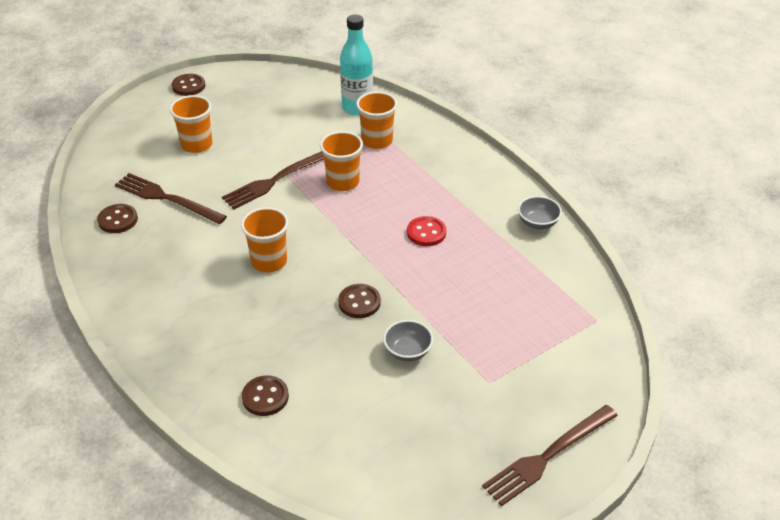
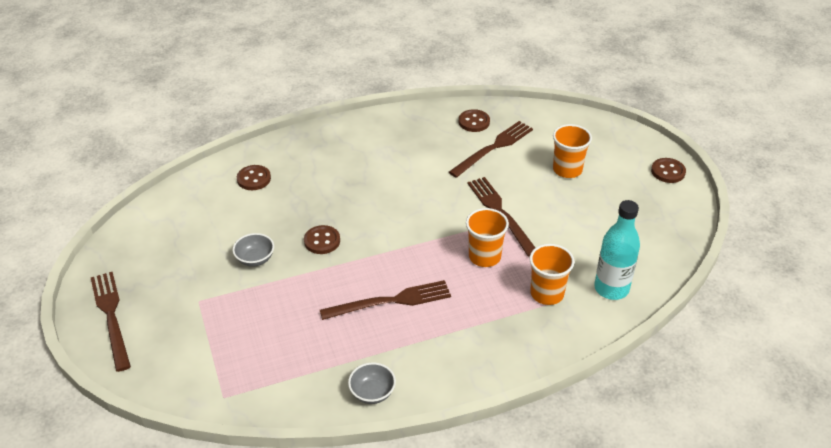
camera: 105 degrees right, 0 degrees up
orange cup [241,207,288,273] -> none
red button [407,216,446,246] -> brown fork [320,280,451,320]

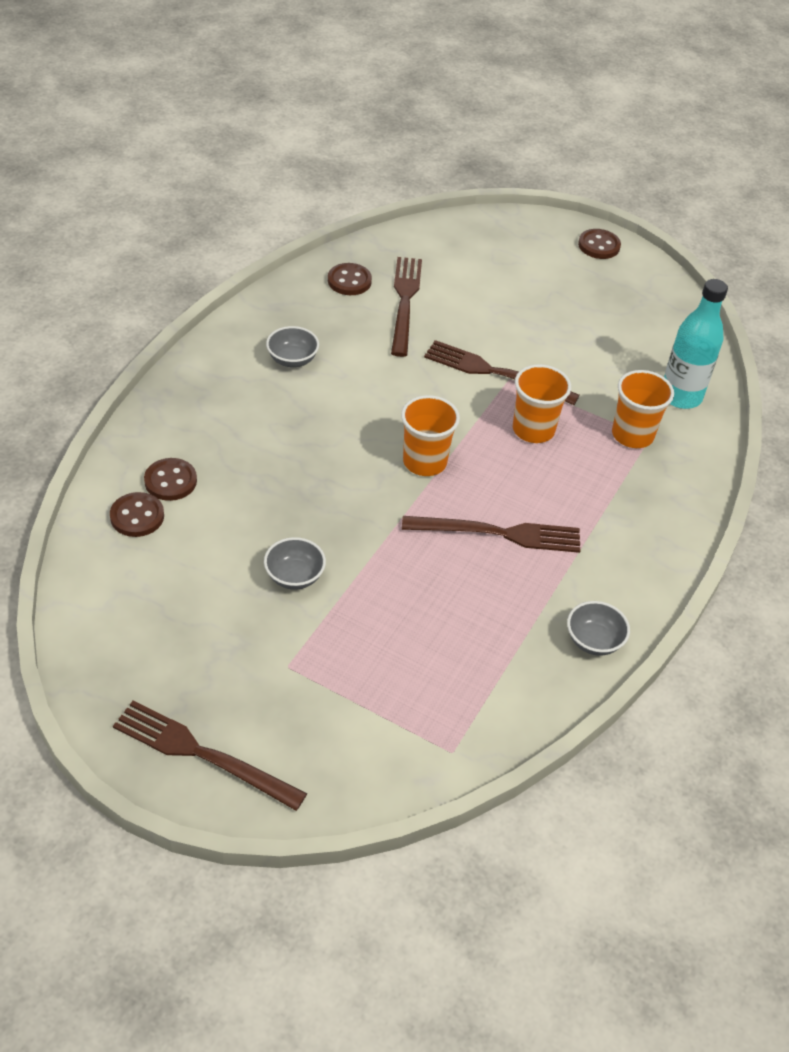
camera: 45 degrees left, 5 degrees up
brown button [304,225,340,254] -> brown button moved to [110,492,164,537]
brown fork [320,280,451,320] -> brown fork turned 60 degrees clockwise [402,516,580,553]
orange cup [553,124,592,178] -> orange cup moved to [401,395,460,476]
none -> grey bowl [266,326,319,367]

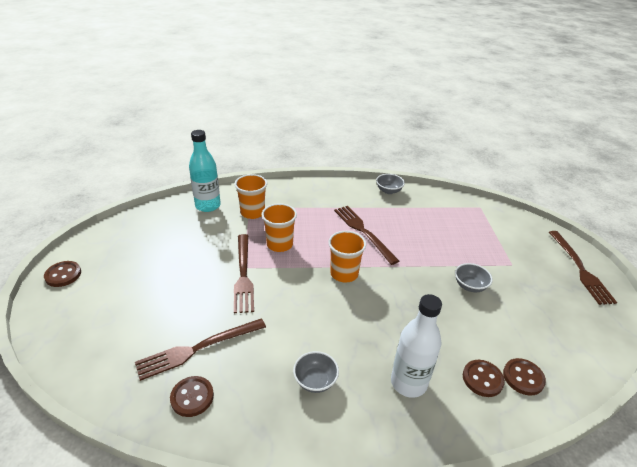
camera: 120 degrees left, 10 degrees down
none -> white bottle [391,294,442,398]

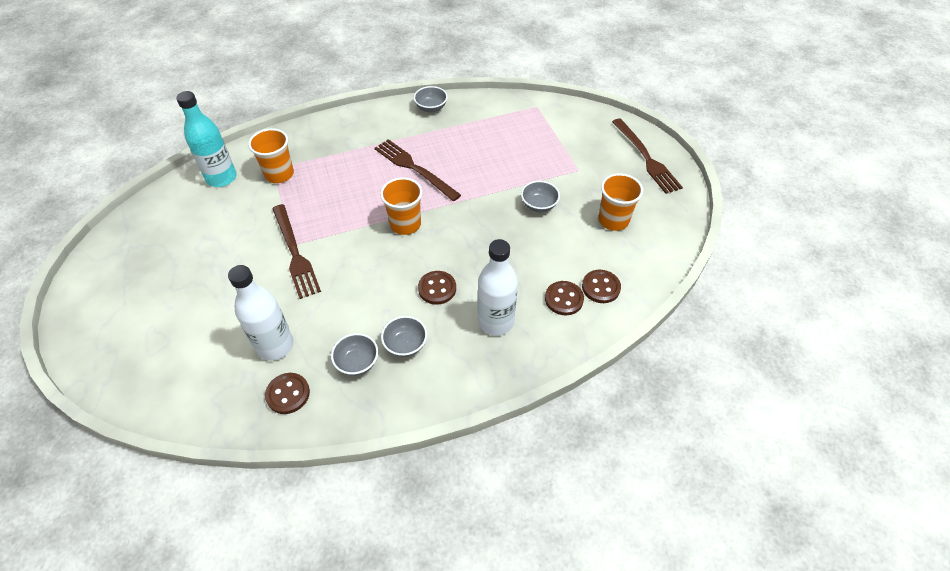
camera: 15 degrees left, 15 degrees up
brown button [44,261,81,287] -> brown button moved to [418,271,456,305]
brown fork [135,318,266,381] -> white bottle [228,265,294,361]
orange cup [262,203,297,252] -> orange cup moved to [598,173,643,231]
none -> grey bowl [331,333,378,376]

